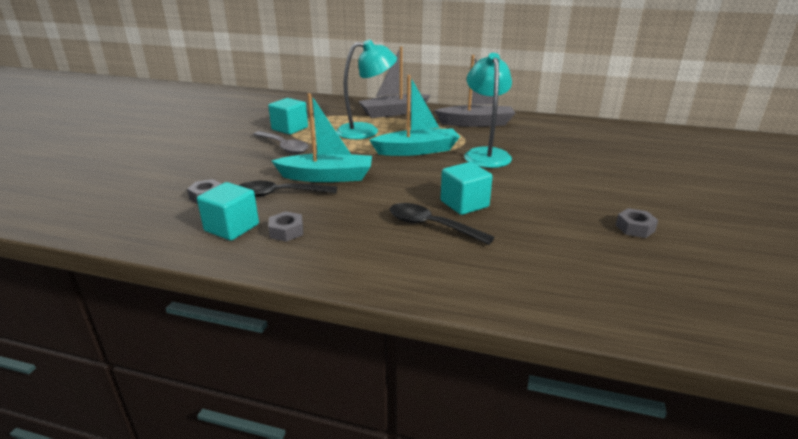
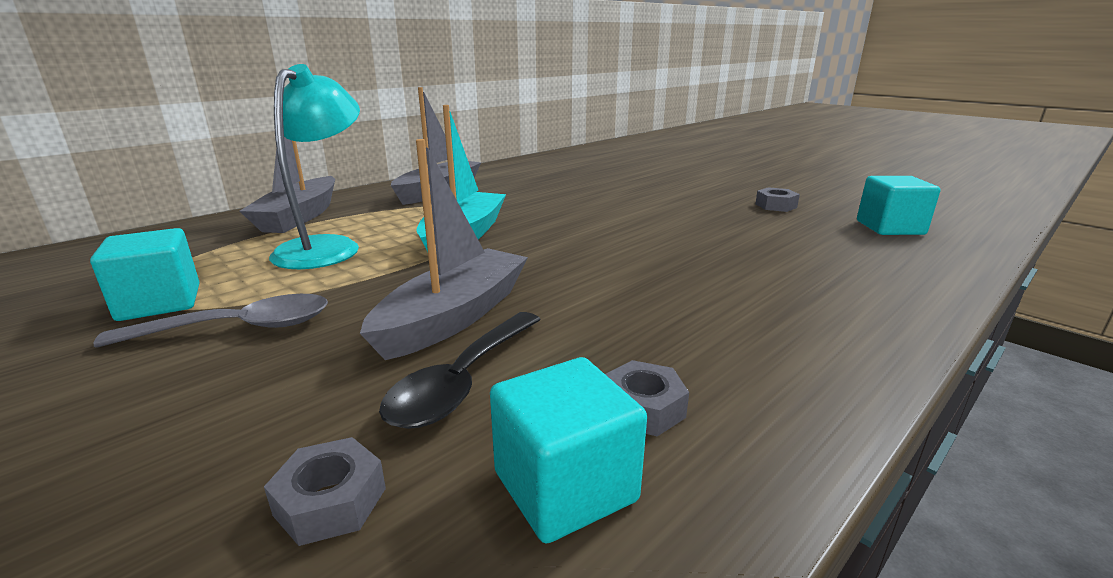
camera: 60 degrees left, 5 degrees down
turquoise boat [272,93,372,182] -> grey boat [360,139,528,360]
black spoon [390,203,495,245] -> none
turquoise cube [441,162,493,215] -> turquoise cube moved to [857,176,940,235]
turquoise lamp [464,53,512,168] -> none

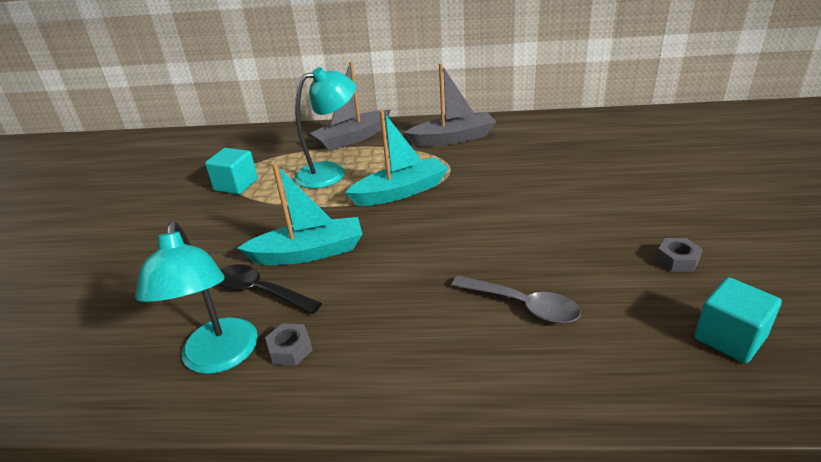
camera: 50 degrees right, 10 degrees up
grey spoon [94,294,328,348] -> grey spoon moved to [451,276,581,323]
grey nut [264,437,386,546] -> none
grey boat [360,139,528,360] -> turquoise boat [237,163,362,265]
black spoon [379,312,541,429] -> black spoon turned 45 degrees clockwise [219,264,322,314]
turquoise cube [490,357,647,543] -> turquoise lamp [135,221,258,374]

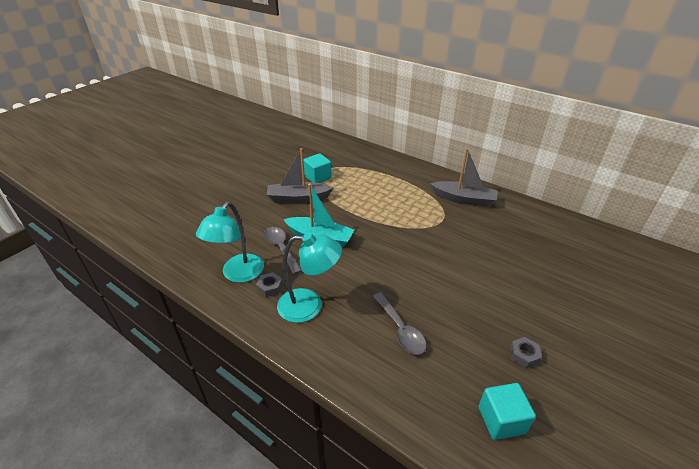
camera: 30 degrees right, 5 degrees up
black spoon [219,264,322,314] -> grey spoon [264,227,302,275]
turquoise lamp [295,67,356,188] -> turquoise lamp moved to [277,233,342,323]
grey boat [310,62,390,151] -> grey boat moved to [267,148,333,203]
turquoise boat [345,110,449,206] -> none

